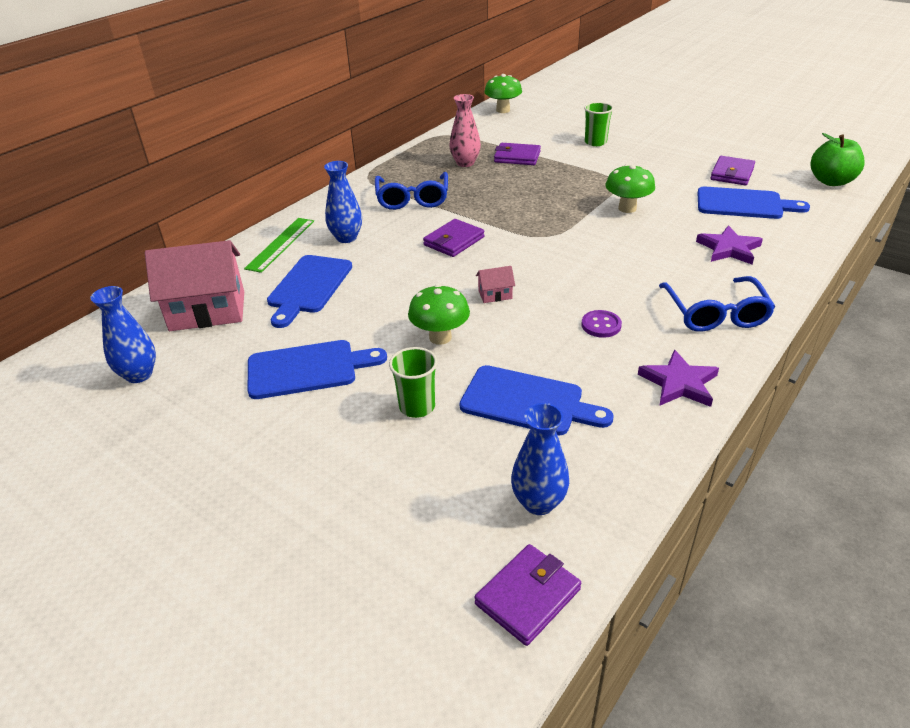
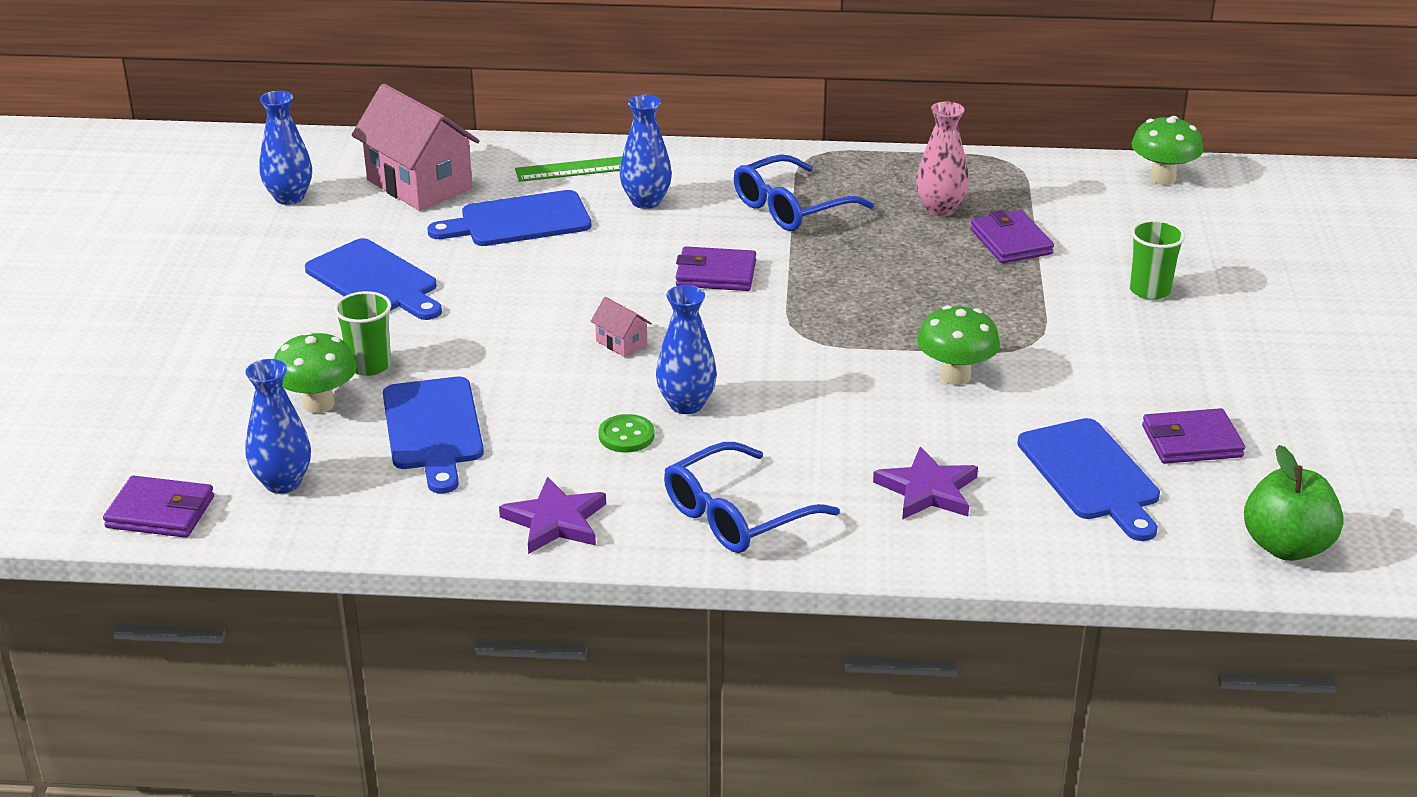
camera: 55 degrees right, 5 degrees down
green mushroom [408,284,470,345] -> green mushroom moved to [274,331,357,413]
purple button [582,310,622,338] -> green button [599,414,654,452]
none -> blue vase [656,285,717,414]

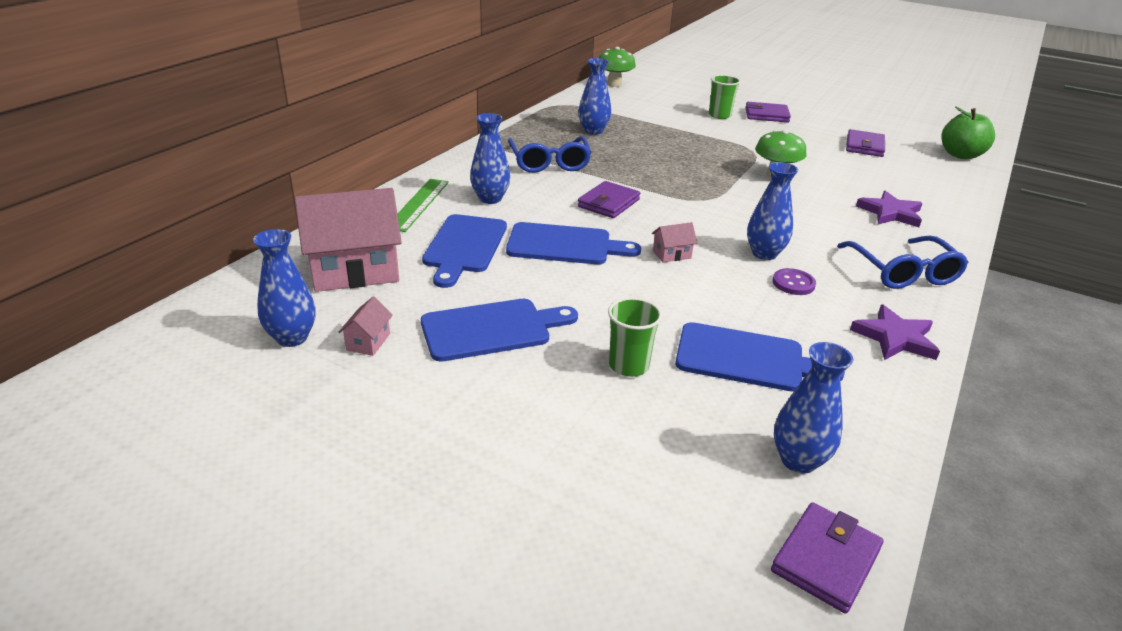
camera: 65 degrees left, 0 degrees up
green mushroom [274,331,357,413] -> none
green button [599,414,654,452] -> purple button [773,268,816,295]
pink vase [916,102,969,216] -> blue vase [578,58,611,135]
purple wallet [970,210,1054,263] -> purple wallet moved to [745,102,791,122]
blue cutting board [1017,418,1160,541] -> blue cutting board moved to [506,222,641,264]
none -> pink house [338,297,393,356]

